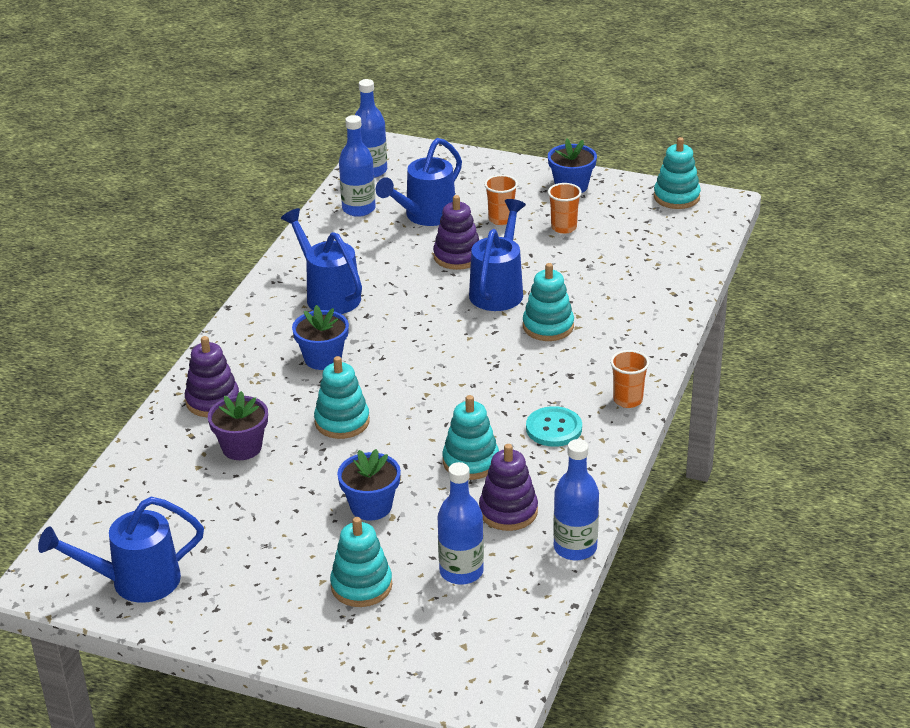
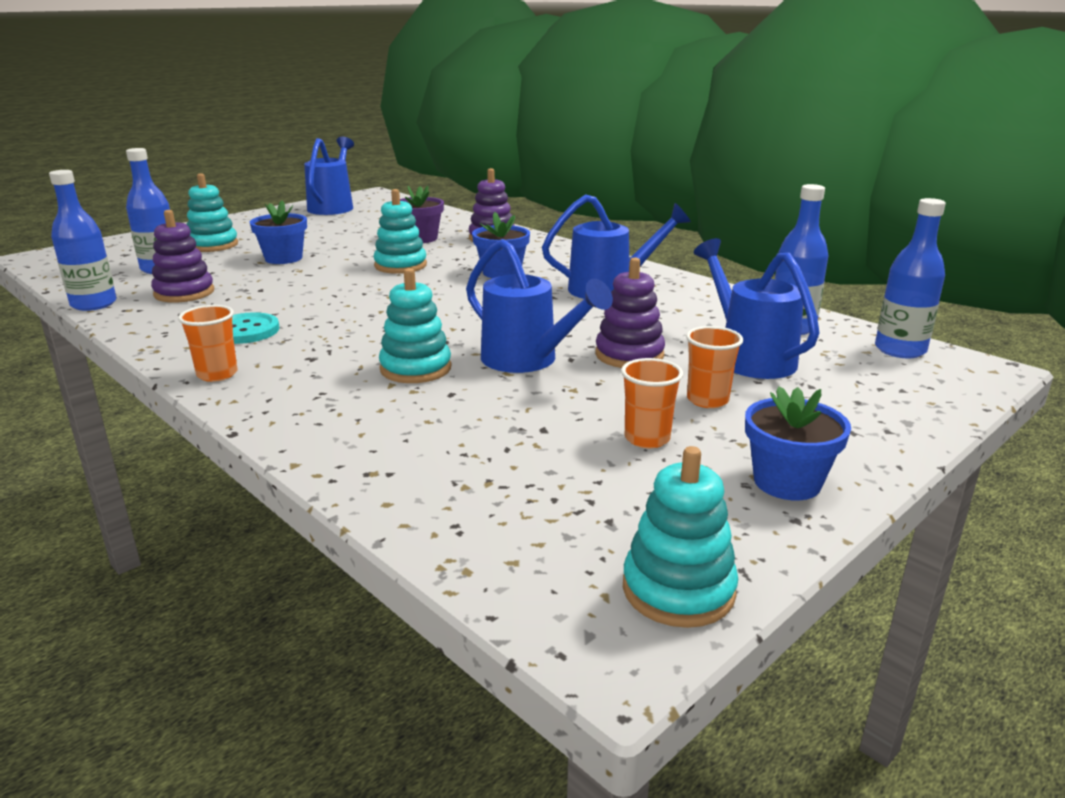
camera: 115 degrees right, 10 degrees down
turquoise stacking toy [442,395,499,480] -> none

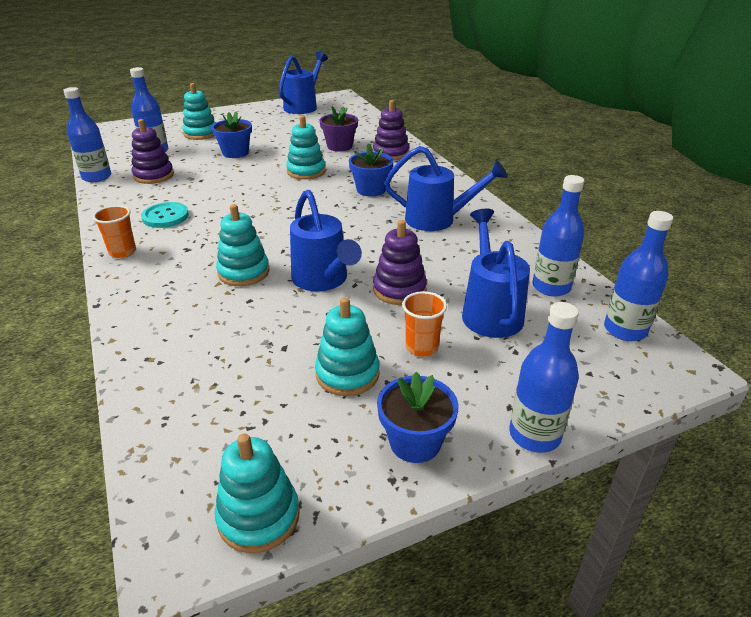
camera: 20 degrees right, 10 degrees up
orange cup [621,358,683,448] -> turquoise stacking toy [315,297,380,396]
none -> blue bottle [509,302,579,453]

